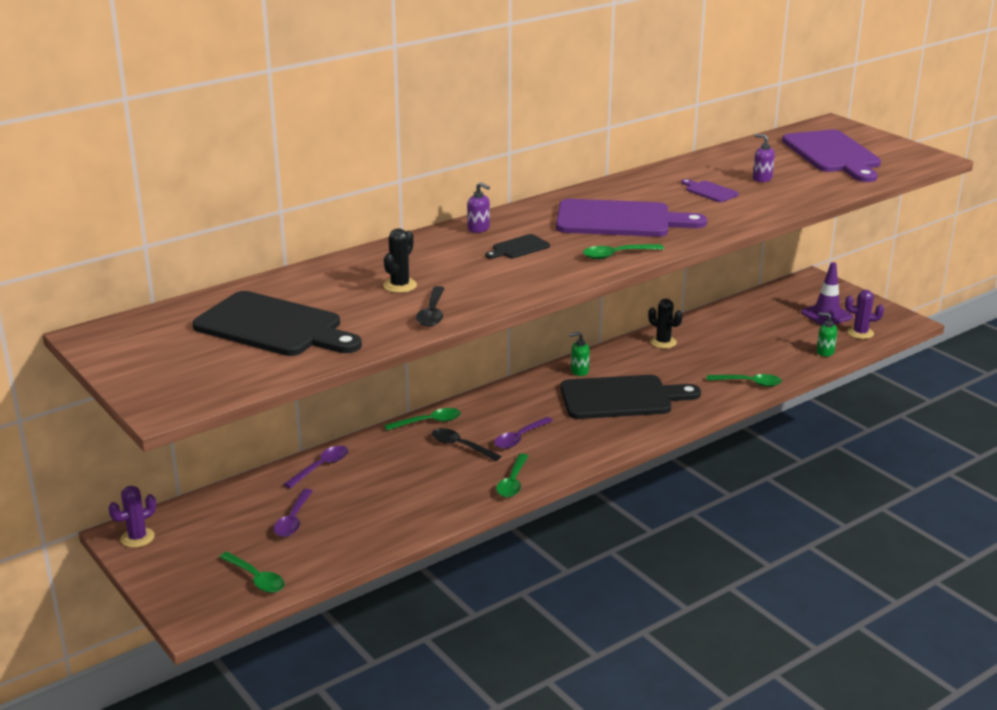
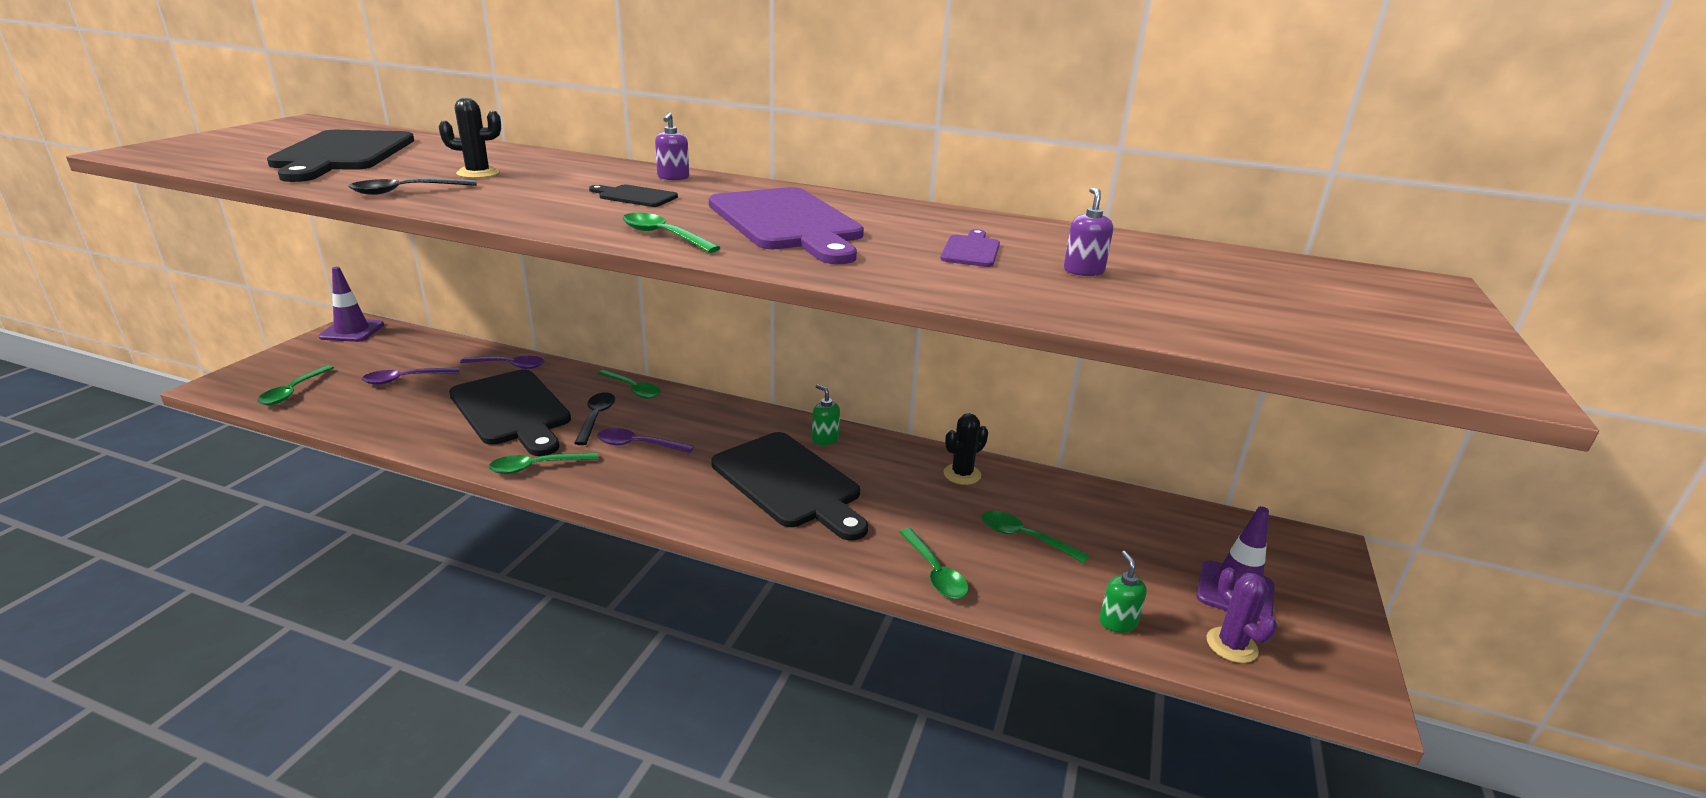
camera: 55 degrees right, 0 degrees up
purple cactus [108,486,156,548] -> purple traffic cone [318,267,384,342]
black cactus [648,299,683,348] -> black cactus turned 45 degrees clockwise [944,413,988,485]
purple cutting board [782,130,881,182] -> none
none -> black cutting board [449,369,571,456]
none -> green spoon [982,511,1089,564]

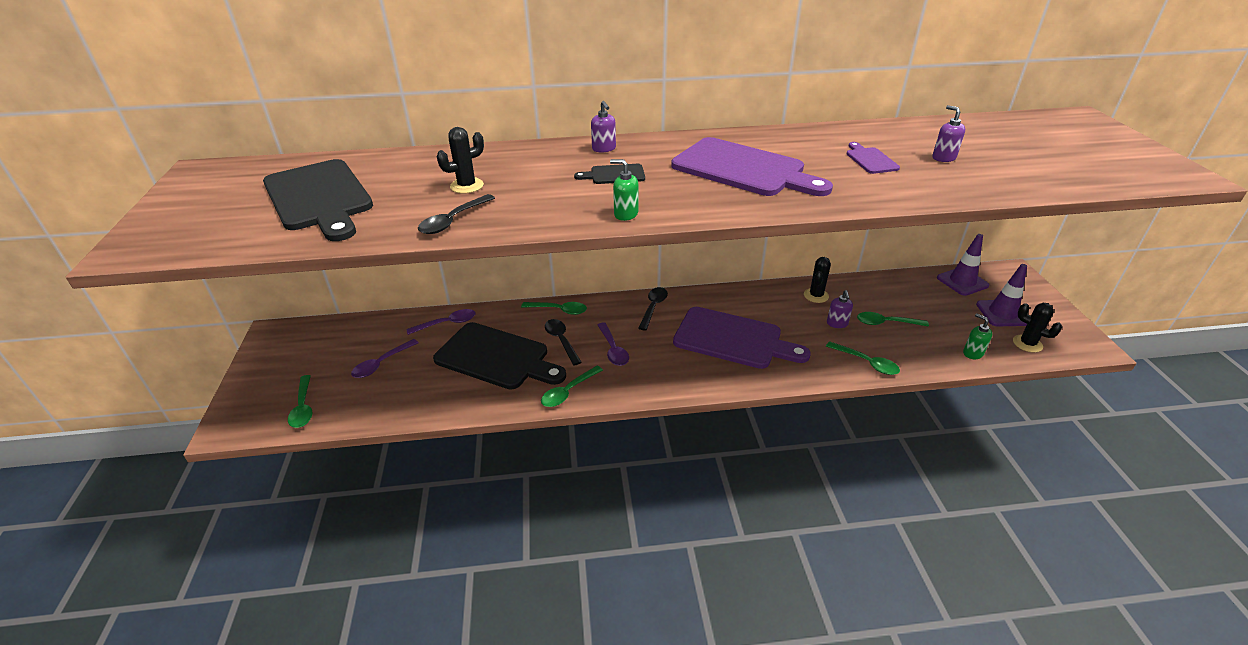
camera: 25 degrees left, 10 degrees up
purple traffic cone [318,267,384,342] -> purple traffic cone moved to [937,234,989,296]
purple spoon [597,428,694,453] -> purple spoon turned 90 degrees counterclockwise [598,322,629,366]
green spoon [622,213,721,253] -> none
black cutting board [711,432,868,541] -> purple cutting board [673,307,811,369]
green soap dispenser [812,384,840,445] -> green soap dispenser moved to [610,159,638,221]
purple cactus [1207,567,1277,663] -> black cactus [1013,303,1062,353]
none -> black spoon [638,287,668,330]
none -> purple soap dispenser [827,290,853,328]

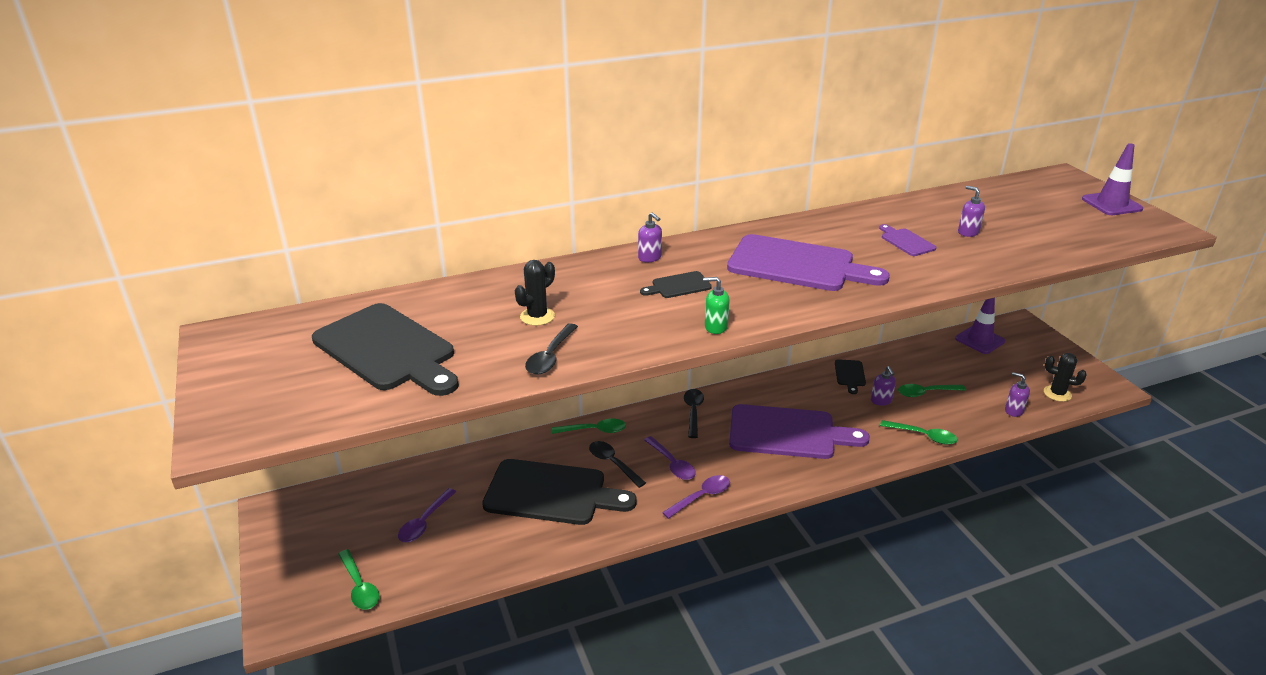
camera: 15 degrees left, 5 degrees down
purple spoon [406,309,476,335] -> purple spoon moved to [662,475,730,519]
green spoon [541,366,603,407] -> none
black cactus [804,257,831,303] -> black cutting board [835,359,866,394]
green soap dispenser [963,313,992,359] -> purple soap dispenser [1005,372,1030,417]
purple traffic cone [976,264,1027,326] -> purple traffic cone moved to [1082,143,1143,215]

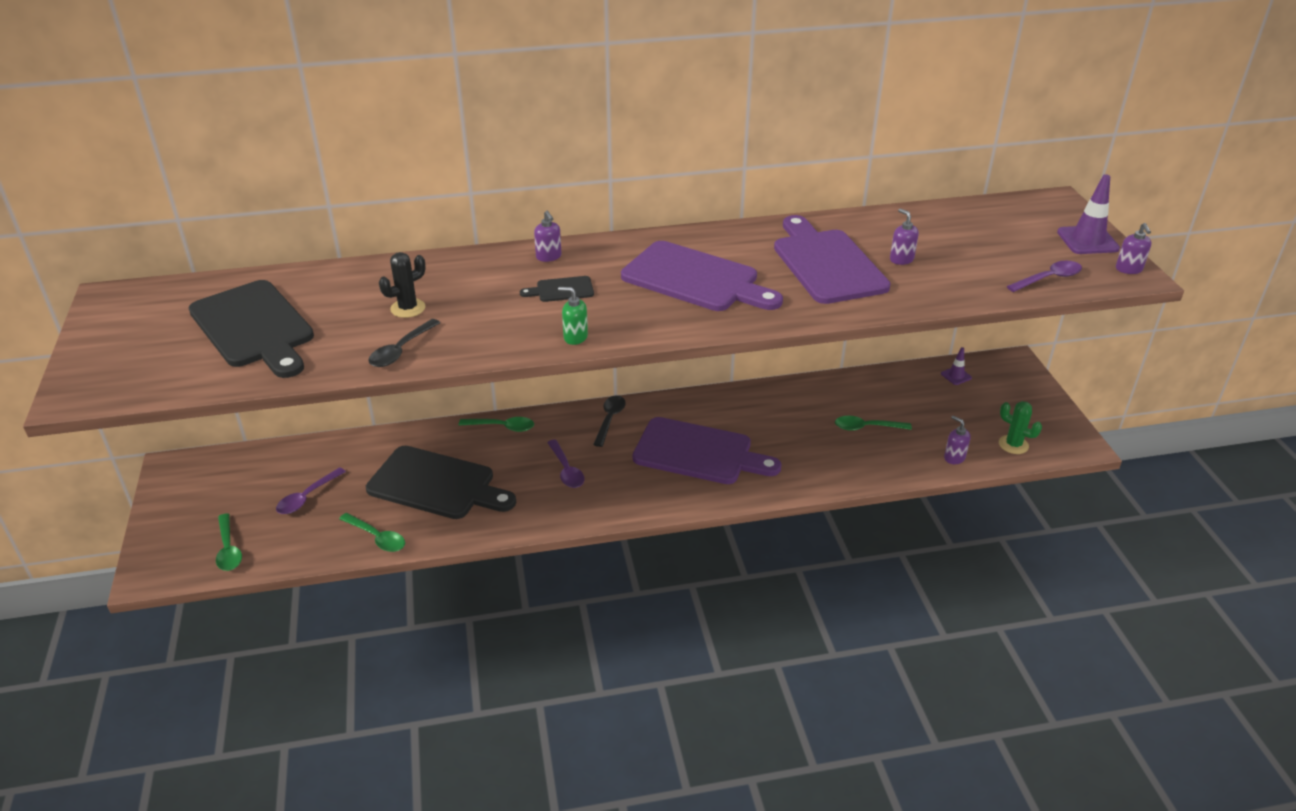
camera: 10 degrees right, 5 degrees up
black spoon [589,441,646,488] -> none
purple spoon [662,475,730,519] -> purple spoon moved to [1007,261,1082,292]
black cutting board [835,359,866,394] -> none
purple soap dispenser [871,366,896,406] -> purple soap dispenser moved to [1116,223,1151,274]
purple cutting board [879,224,936,256] -> purple cutting board [774,215,891,304], size x2.27
green spoon [880,420,958,445] -> green spoon moved to [339,513,405,552]
purple traffic cone [955,298,1005,354] -> purple traffic cone [941,347,972,385], size x0.56
black cactus [1044,353,1087,402] -> green cactus [999,401,1042,454]

